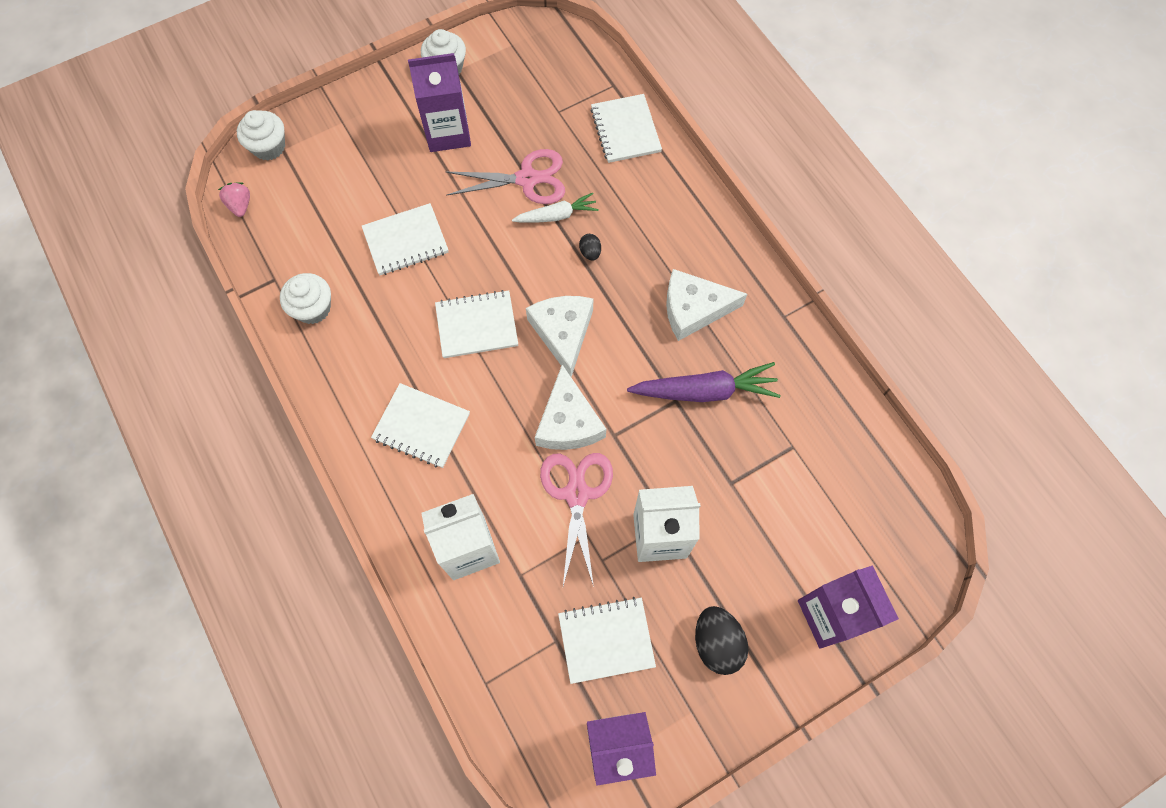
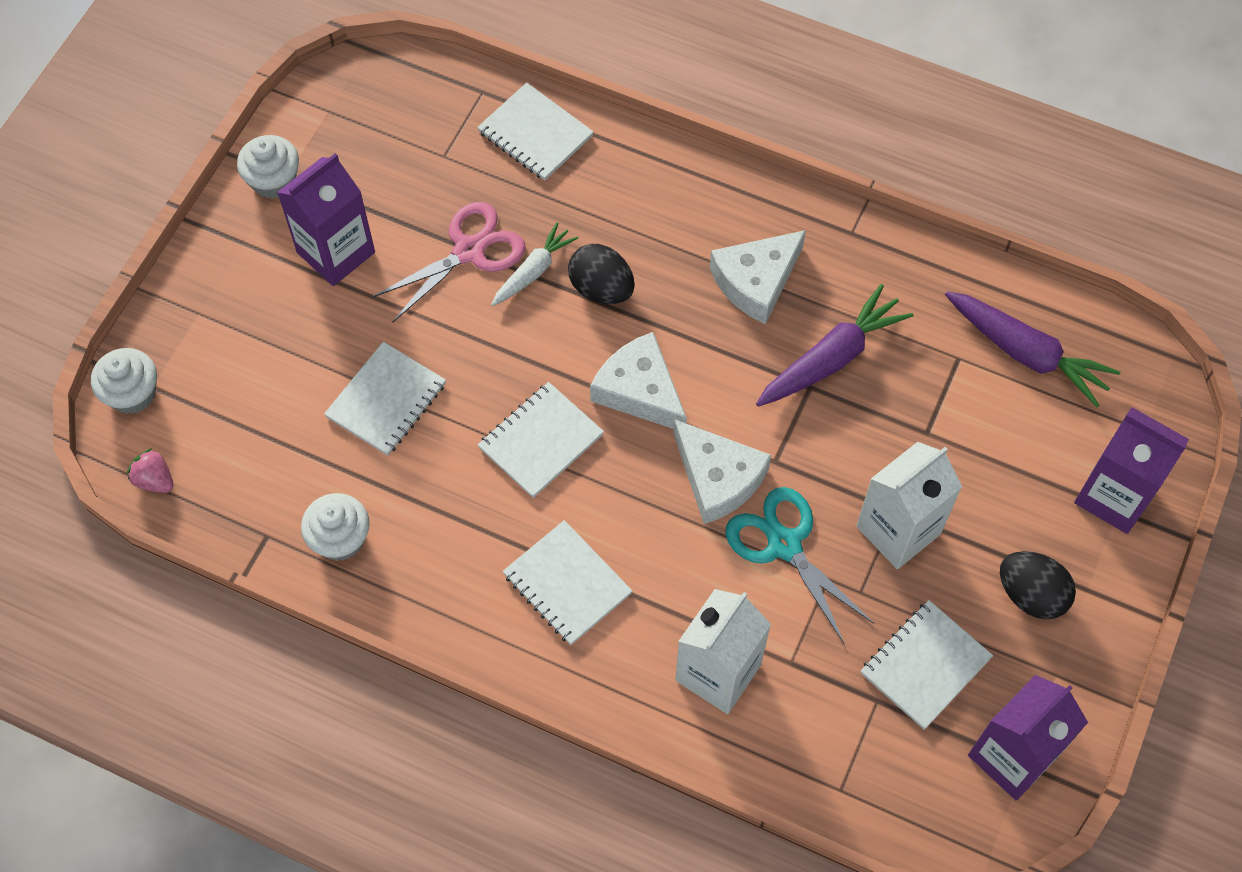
camera: 35 degrees left, 5 degrees down
white notebook [371,383,470,468] -> white notebook turned 60 degrees clockwise [503,520,633,645]
pink scissors [540,453,613,587] -> turquoise scissors [726,487,874,645]
black egg [579,234,601,261] -> black egg [568,244,635,304], size x1.94
none -> purple carrot [945,291,1120,407]

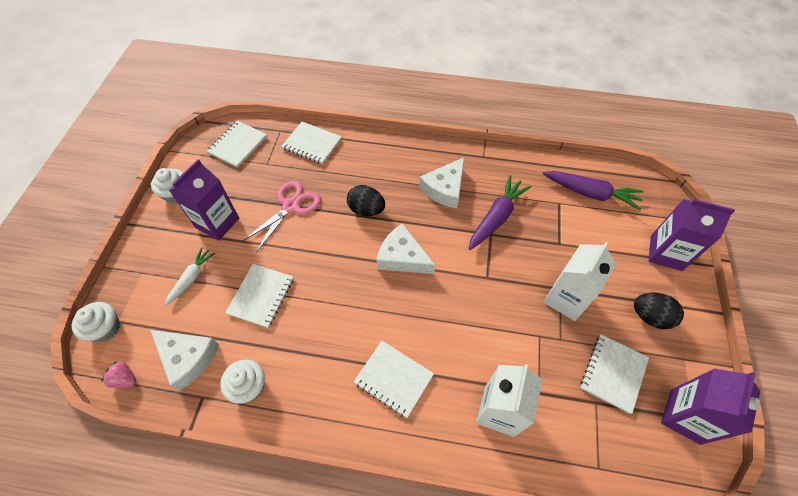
camera: 15 degrees left, 5 degrees down
white notebook [478,382,604,498] -> white notebook moved to [207,121,267,168]
white carrot [491,222,578,306] -> white carrot moved to [165,247,215,305]
white cheese [673,419,771,524] -> white cheese moved to [150,330,219,391]
turquoise scissors [726,487,874,645] -> none

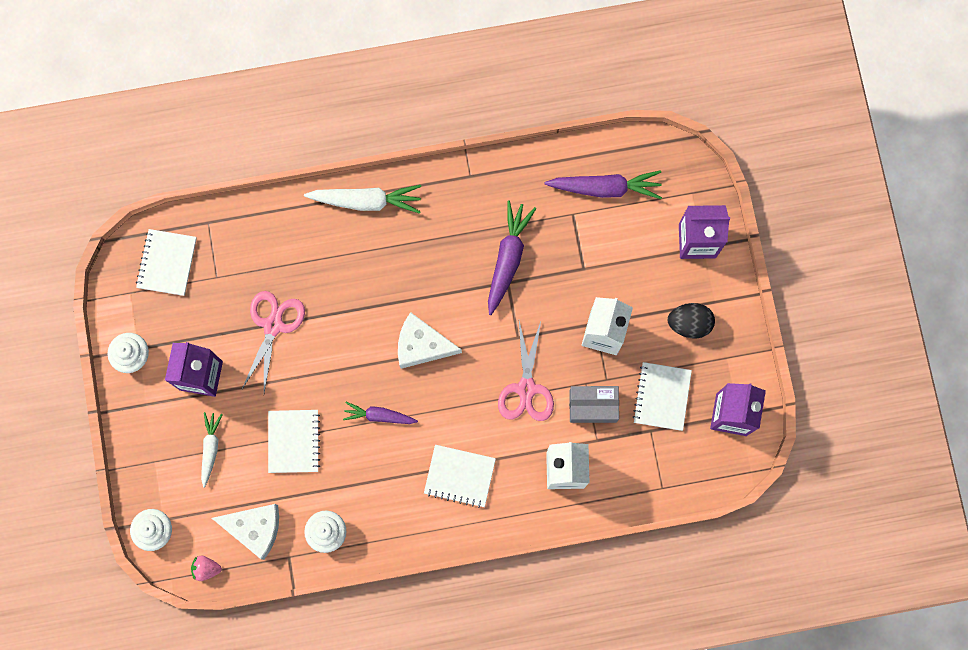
camera: 20 degrees left, 20 degrees up
white notebook [281,122,342,164] -> none
black egg [347,185,385,216] -> none
white cheese [419,157,464,209] -> none
none -> white carrot [304,185,421,214]
none -> purple carrot [343,402,418,424]
none -> pink scissors [498,321,554,421]
none -> grey box [569,386,619,423]

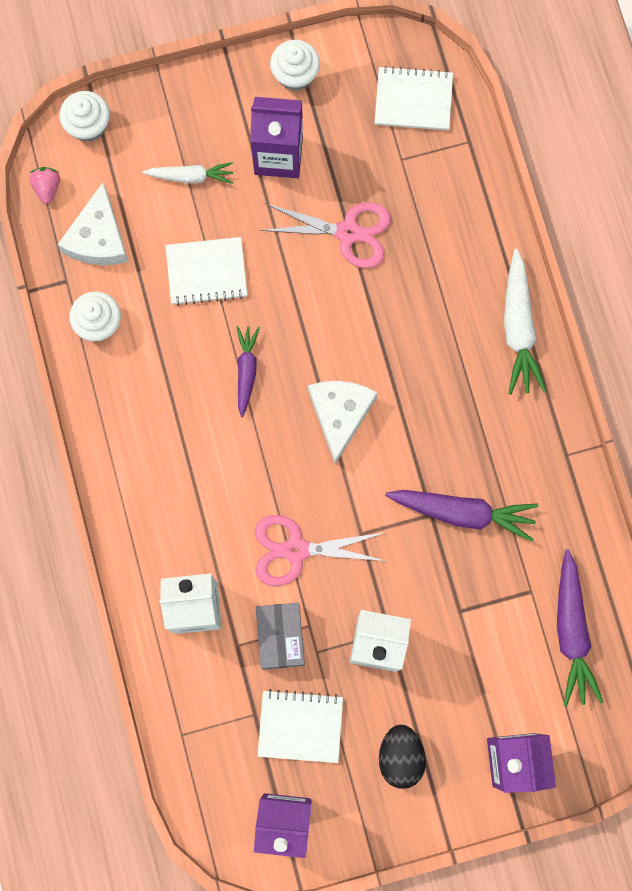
camera: 85 degrees right, 0 degrees up
white notebook [424,445,496,508] -> none

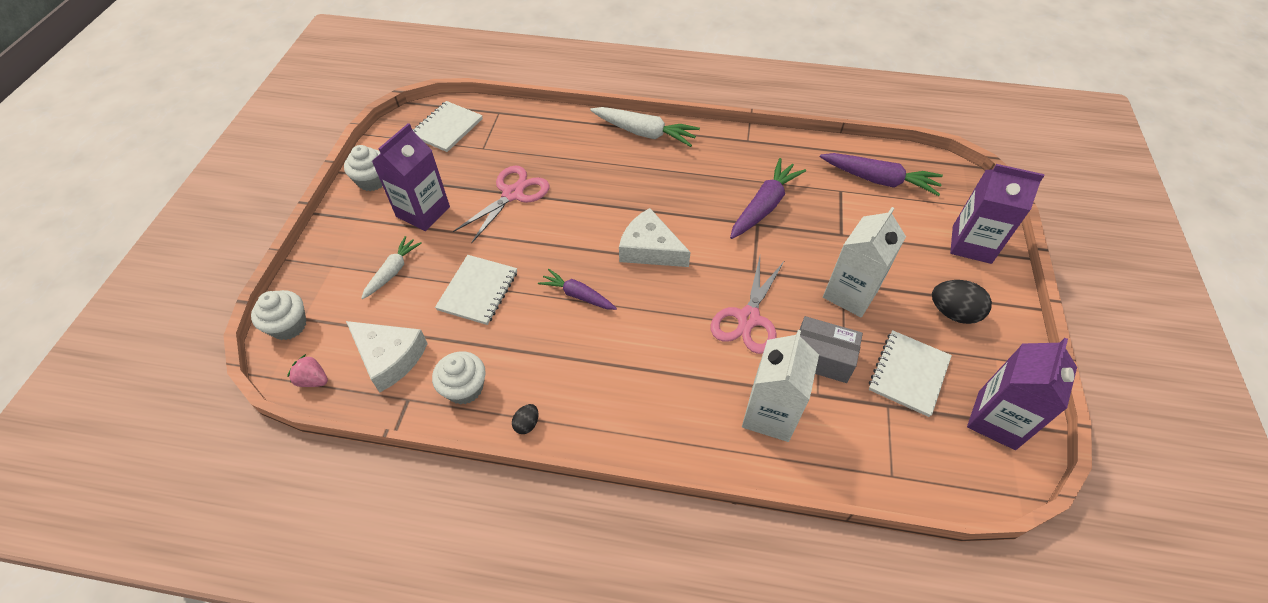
camera: 65 degrees left, 25 degrees down
none -> black egg [512,404,538,434]

